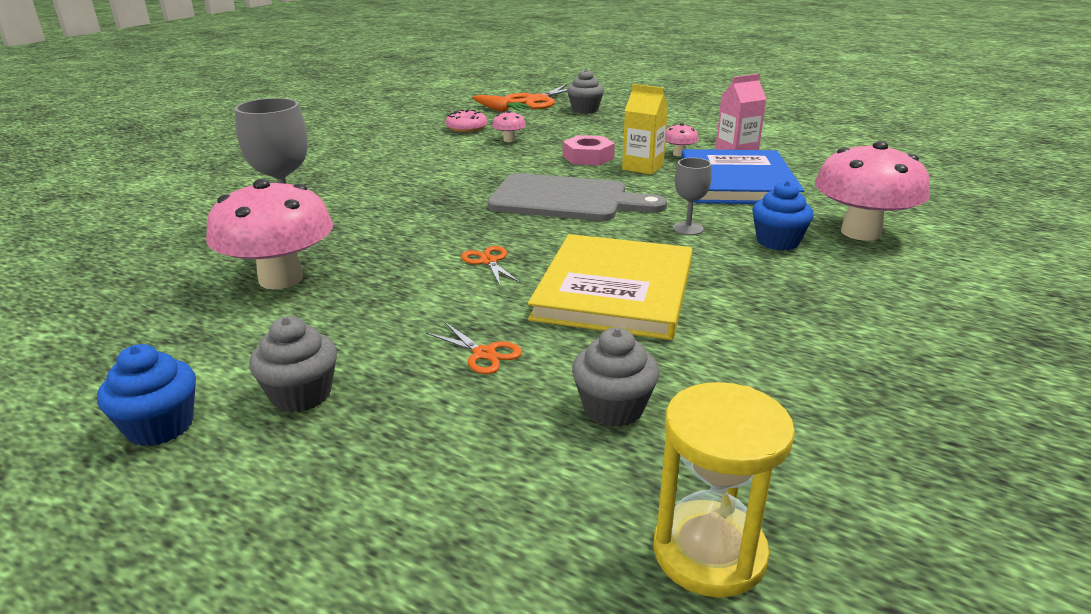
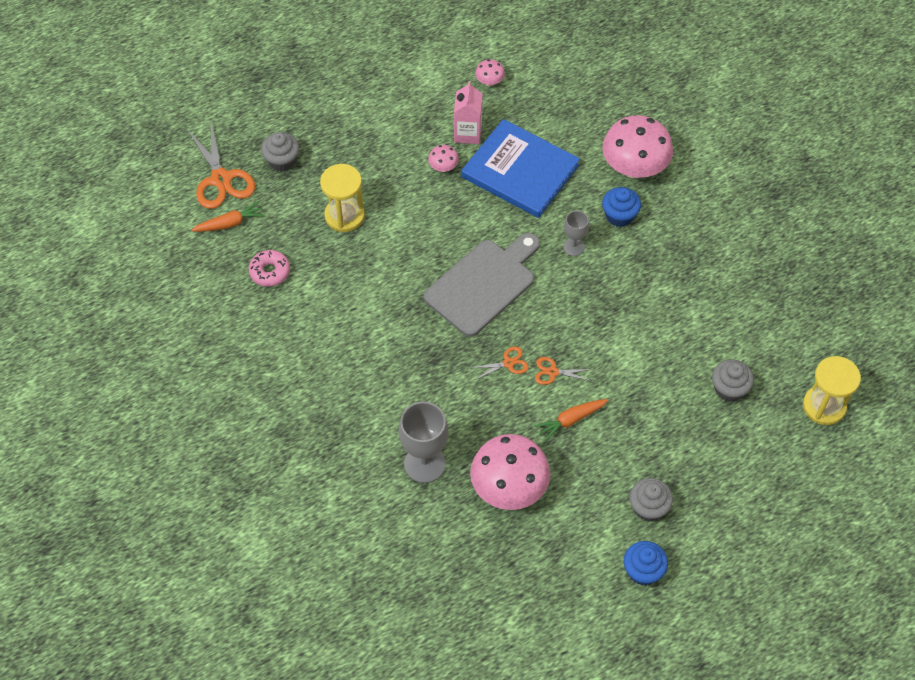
camera: 60 degrees left, 30 degrees up
orange scissors [426,322,522,374] -> orange scissors moved to [472,347,529,380]
pink mushroom [492,110,526,142] -> pink mushroom moved to [475,59,505,86]
yellow book [528,234,692,340] -> none
pink nut [563,135,615,165] -> none
yellow carton [622,84,668,175] -> none
none -> yellow hourglass [320,164,365,232]
none -> orange carrot [534,399,609,442]

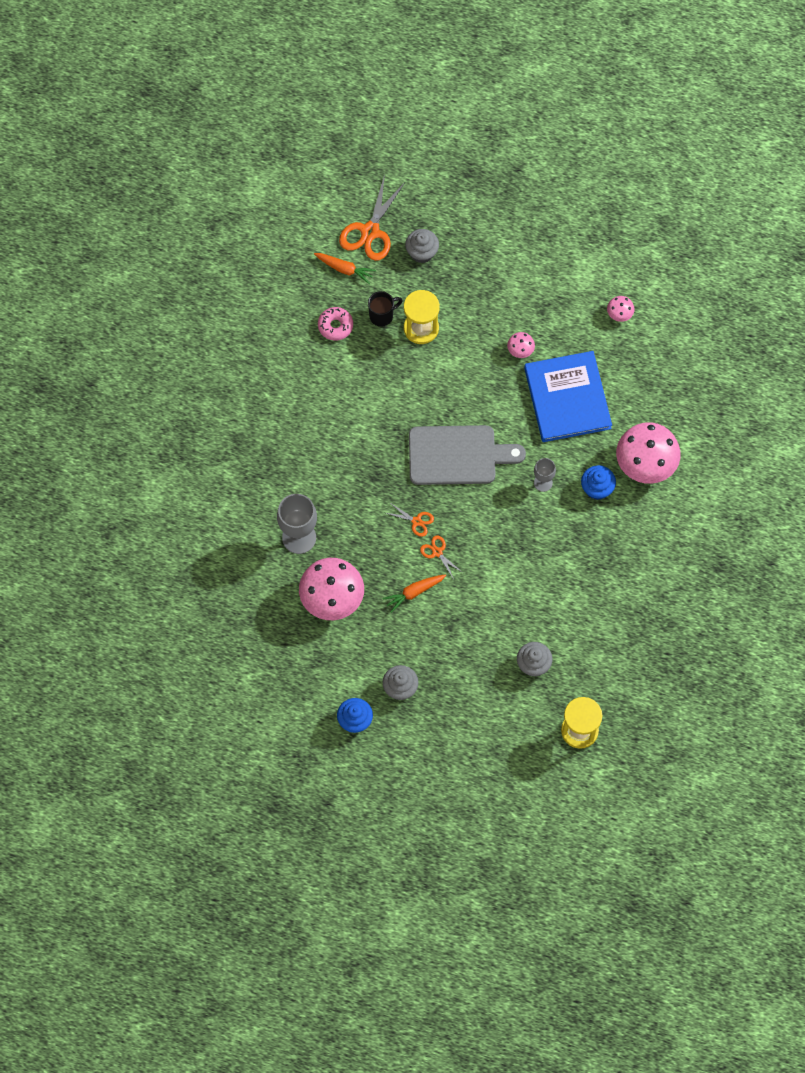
camera: 45 degrees right, 10 degrees up
pink carton [454,81,483,144] -> none
orange carrot [534,399,609,442] -> orange carrot turned 45 degrees counterclockwise [383,574,446,613]
none -> black mug [368,291,403,327]

